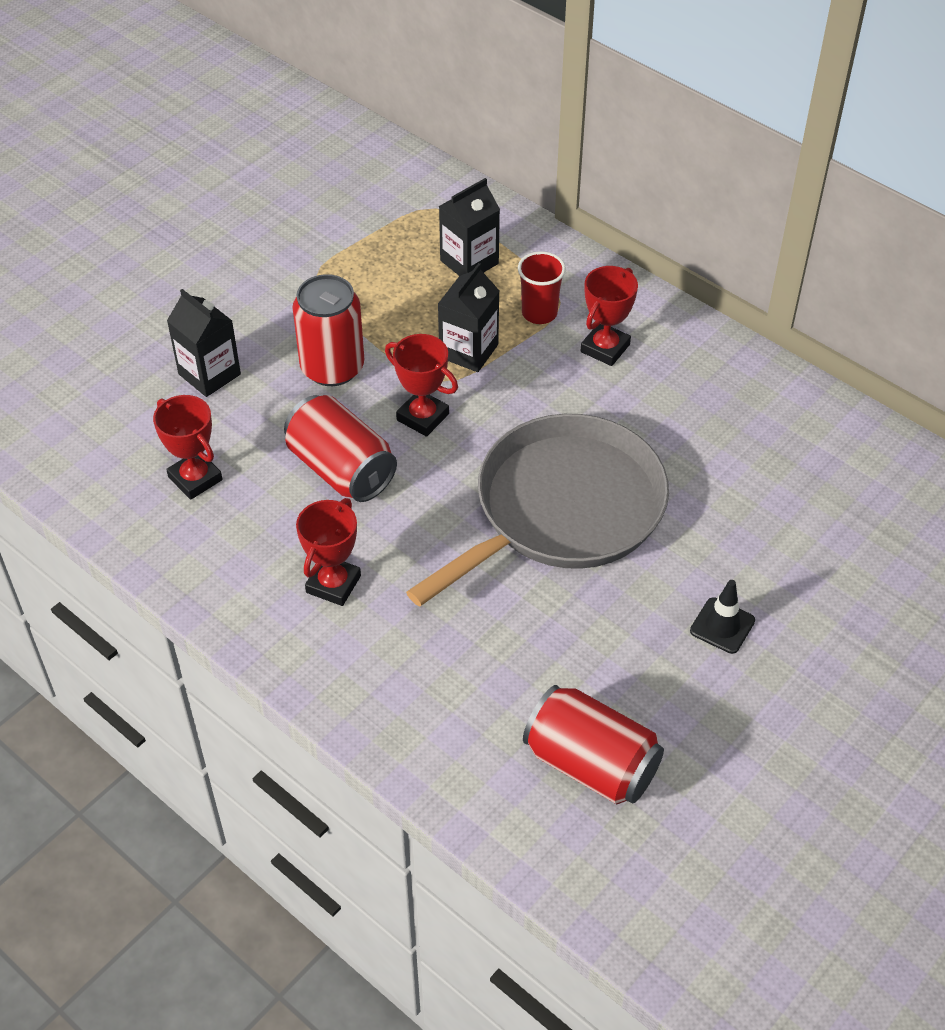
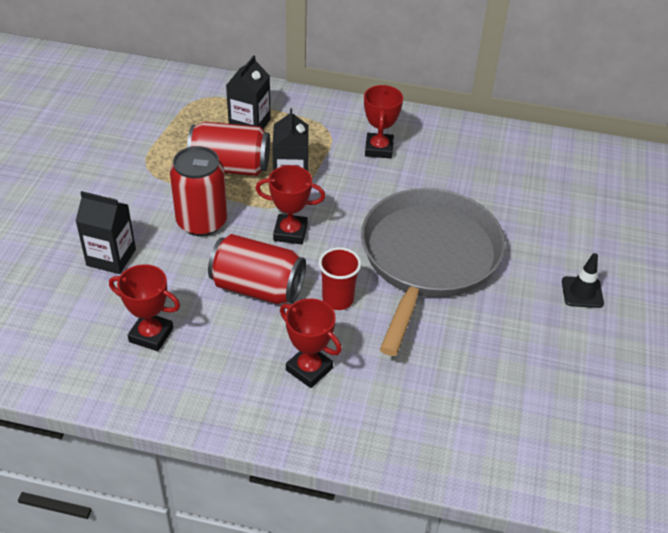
camera: 30 degrees left, 5 degrees down
red trophy [296,498,361,606] -> red trophy turned 45 degrees counterclockwise [280,298,342,388]
red cup [518,251,566,324] -> red cup moved to [319,247,361,310]
red can [523,685,664,804] -> red can moved to [187,122,270,176]

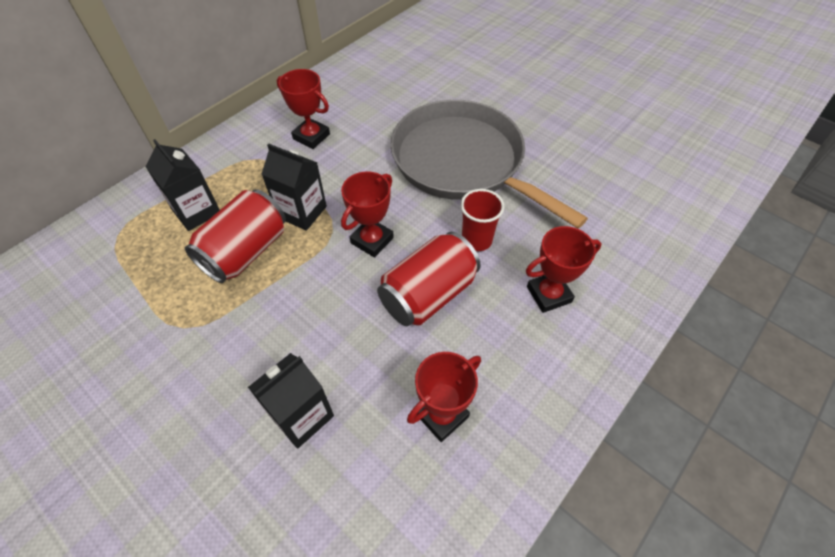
camera: 60 degrees left, 10 degrees up
red can [170,146,227,236] -> none
black traffic cone [562,253,604,308] -> none

